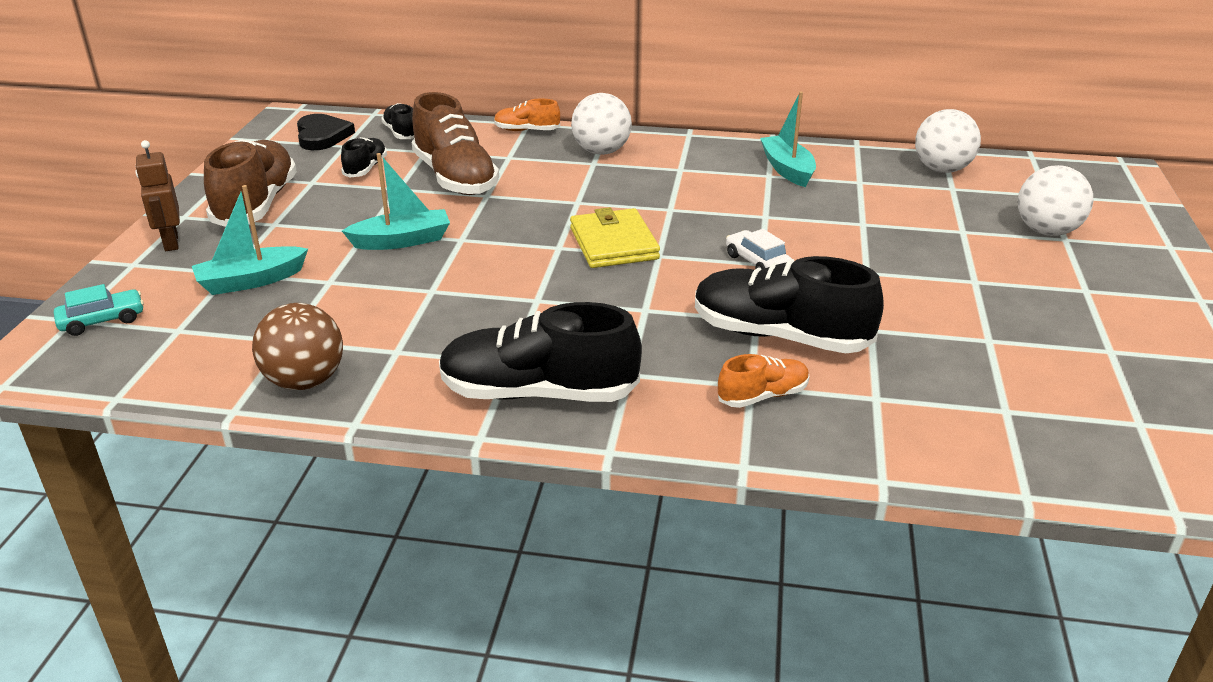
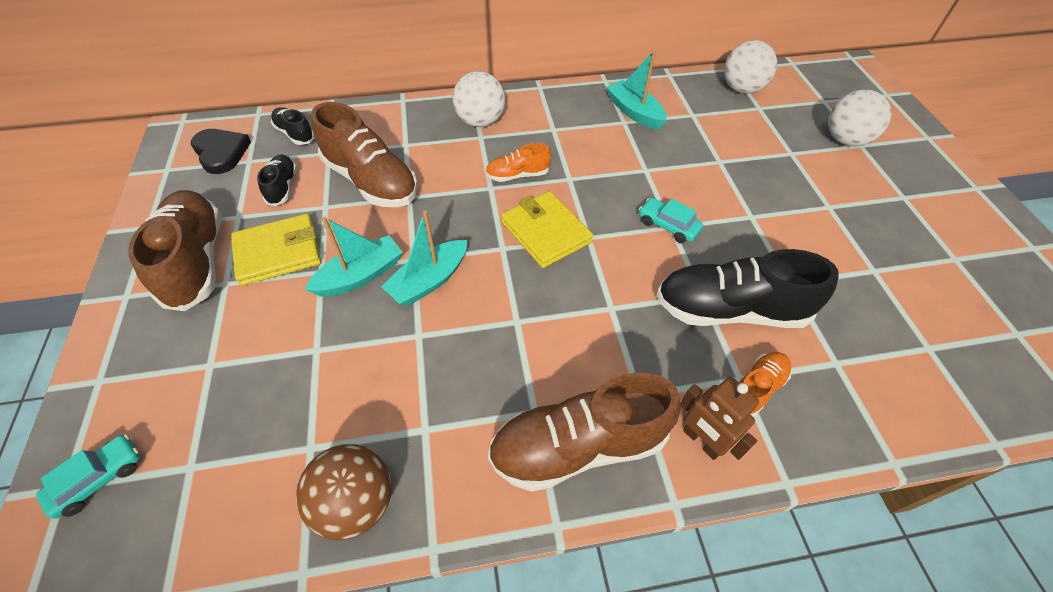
camera: 20 degrees left, 20 degrees up
brown robot [135,140,180,251] -> brown robot moved to [681,377,759,460]
turquoise boat [192,185,308,295] -> turquoise boat moved to [381,211,467,306]
black shoe [439,302,642,402] -> brown shoe [488,372,681,492]
orange shoe [494,98,560,131] -> orange shoe moved to [485,143,551,182]
white car [726,229,792,270] -> turquoise car [639,198,703,243]
none -> yellow wallet [231,214,321,286]

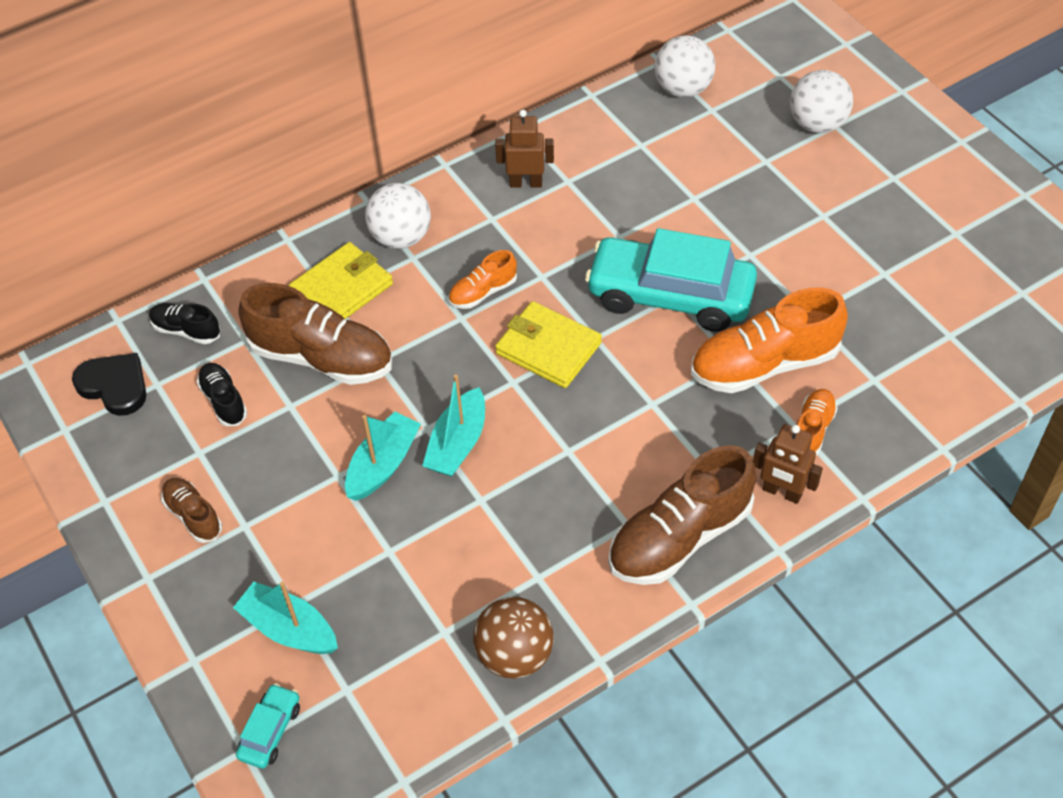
camera: 20 degrees left, 0 degrees up
brown shoe [128,190,221,311] -> brown shoe [161,478,222,543], size x0.51
yellow wallet [231,214,321,286] -> yellow wallet moved to [289,242,393,319]
turquoise boat [606,50,667,130] -> turquoise boat moved to [233,582,338,654]
turquoise car [639,198,703,243] -> turquoise car [585,228,757,332], size x2.35
black shoe [656,249,839,328] -> orange shoe [691,288,848,393]
none -> brown robot [495,110,554,188]

